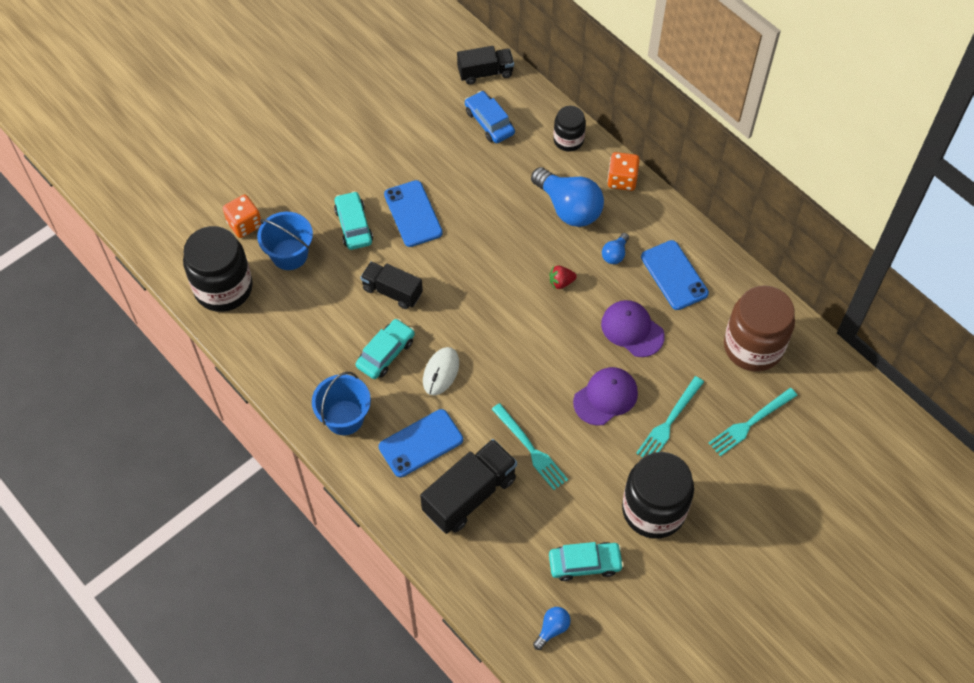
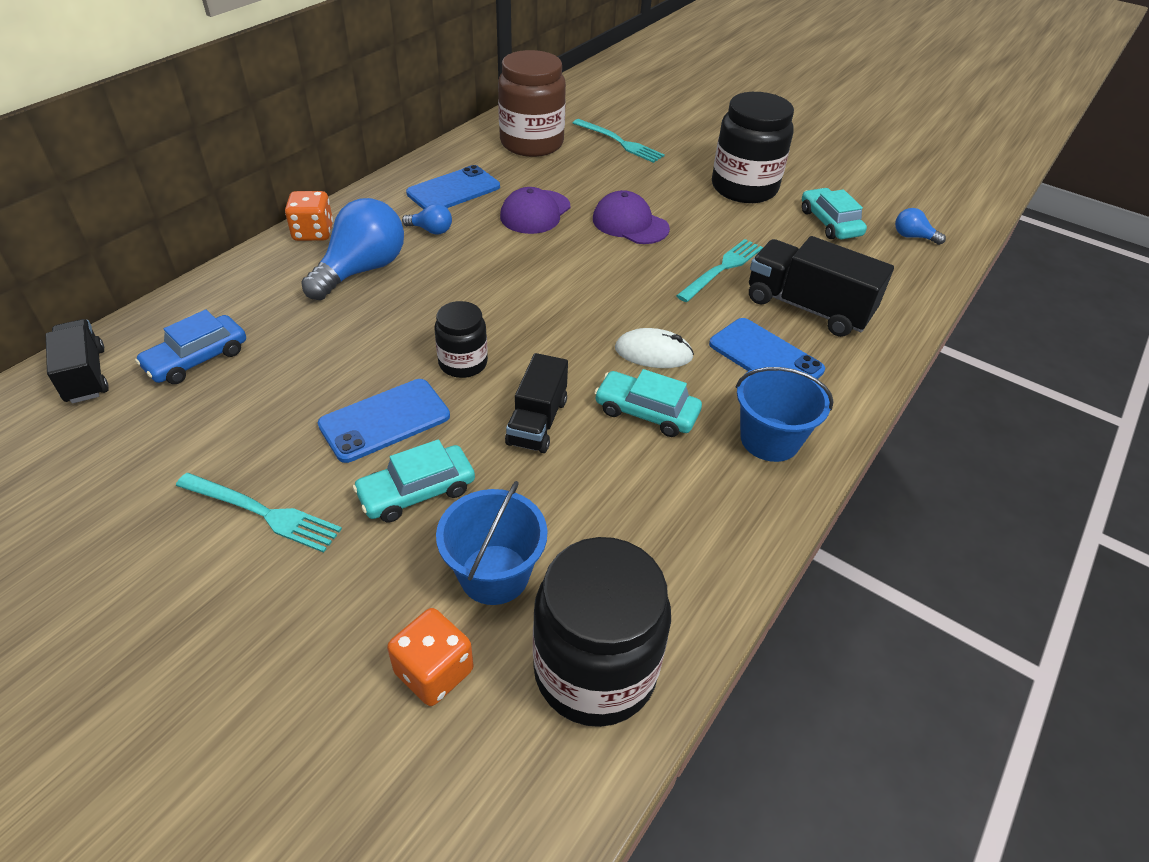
camera: 105 degrees left, 15 degrees down
red strawberry [549,266,577,289] -> none
black jar [553,106,586,151] -> black jar moved to [434,301,488,378]
turquoise fork [636,376,704,457] -> turquoise fork moved to [176,473,342,553]

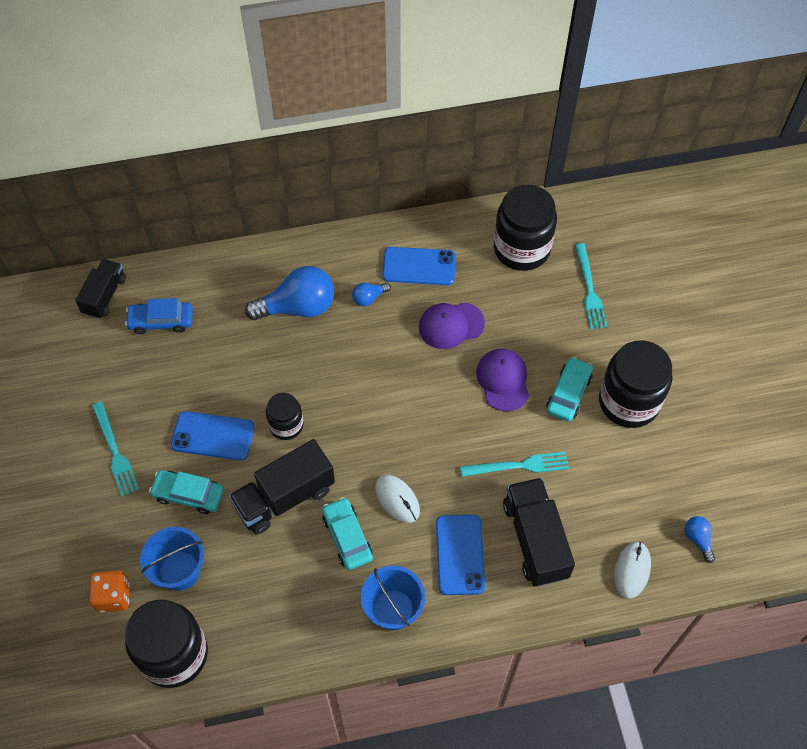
camera: 45 degrees right, 15 degrees up
orange dice [285,191,333,241] -> none
blue light bulb [402,204,452,235] -> blue light bulb turned 90 degrees clockwise [352,282,391,306]
brown jar [498,50,566,157] -> black jar [494,185,557,271]
black truck [505,353,568,453] -> black truck [229,439,335,534], size x1.54
turquoise car [802,188,867,239] -> turquoise car moved to [546,357,593,422]
none -> white mouse [614,542,651,599]

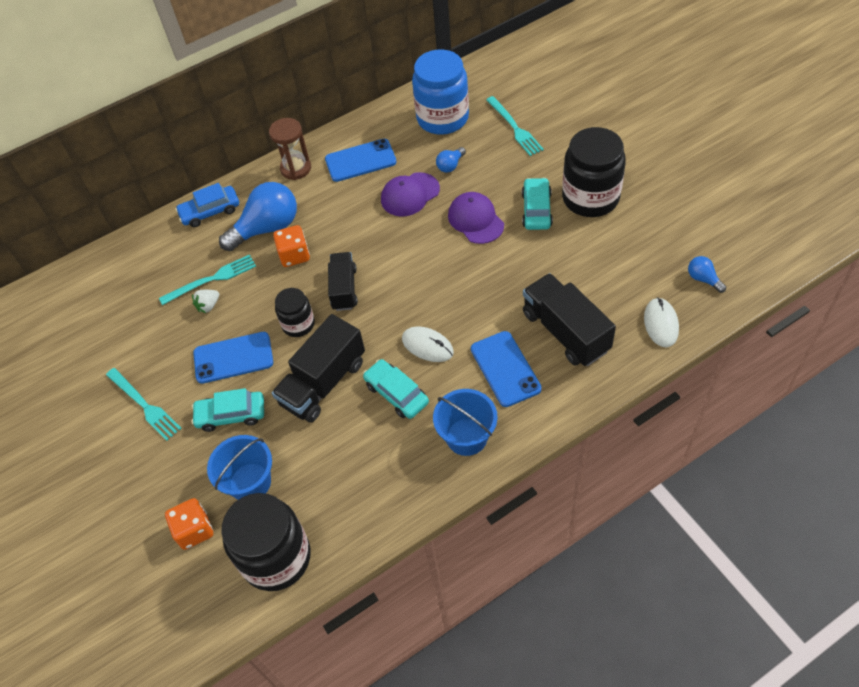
camera: 15 degrees left, 5 degrees down
black truck [75,259,126,319] -> black truck moved to [328,252,358,311]
blue car [125,298,193,334] -> blue car moved to [175,183,239,227]
blue light bulb [352,282,391,306] -> blue light bulb moved to [436,147,466,173]
turquoise fork [460,452,569,477] -> turquoise fork moved to [159,254,256,305]
black jar [494,185,557,271] -> blue jar [412,49,469,135]
none -> white strawberry [192,290,219,313]
none -> brown hourglass [269,118,311,180]
none -> orange dice [273,225,310,267]

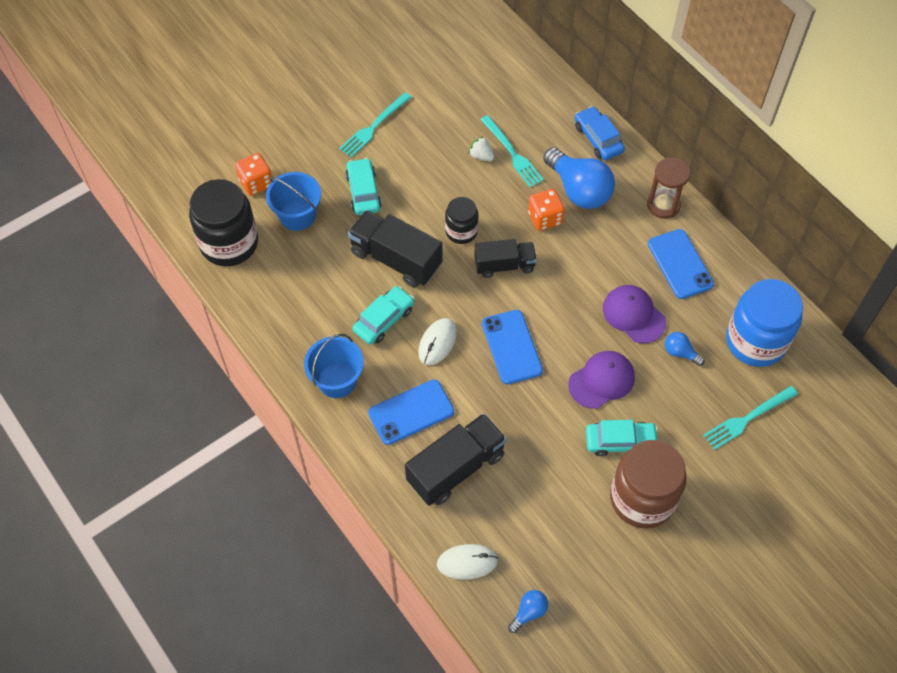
camera: 80 degrees right, 5 degrees up
blue phone [193,332,273,384] -> blue phone moved to [482,310,543,384]
black jar [562,127,626,217] -> brown jar [610,440,687,529]

